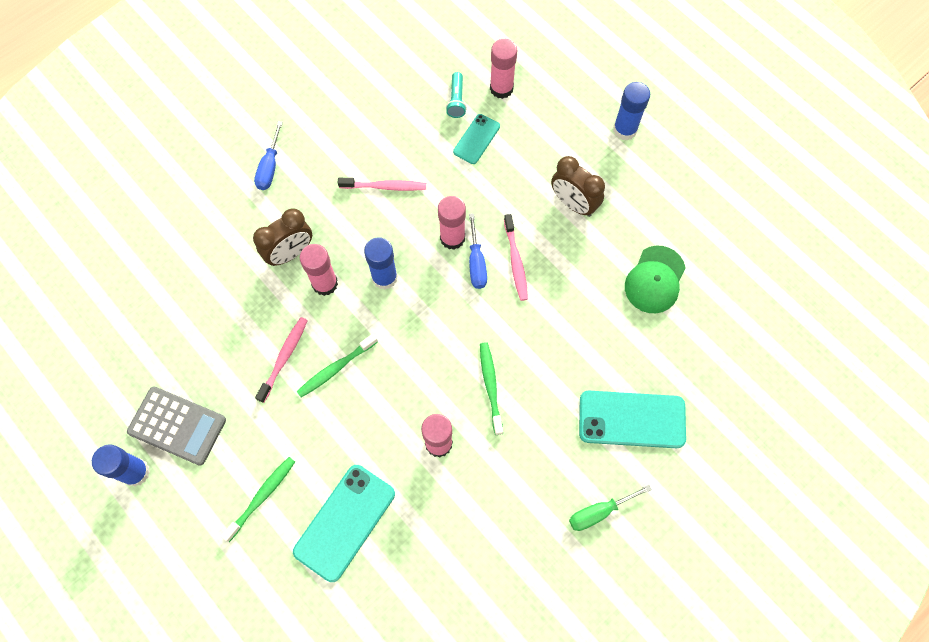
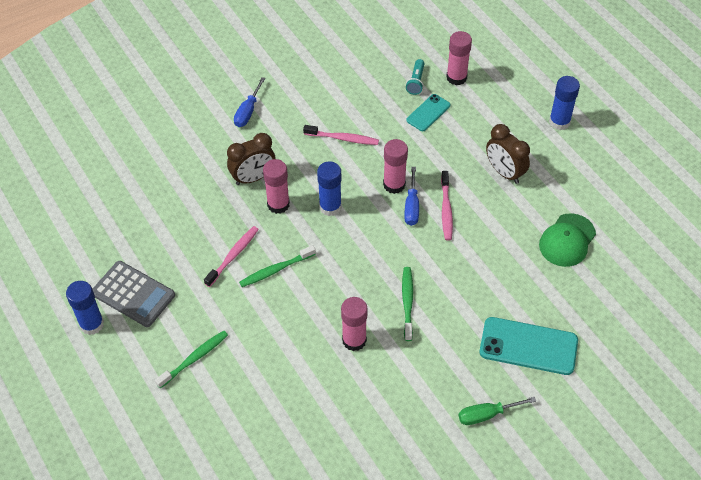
camera: 10 degrees right, 15 degrees down
turquoise phone [293,465,395,582] -> none

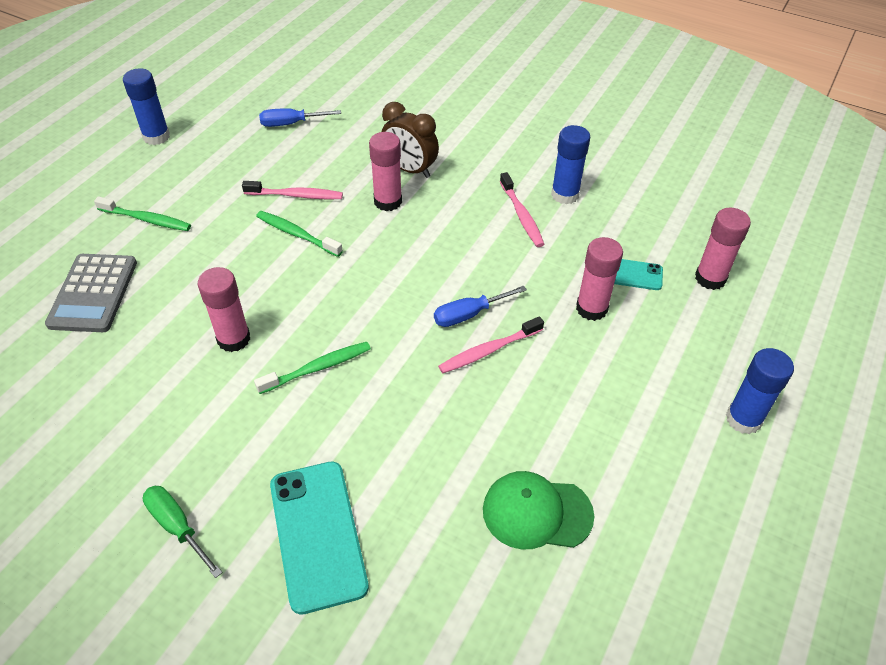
camera: 60 degrees right, 5 degrees down
grey calculator [93,261,175,327] -> grey calculator moved to [45,254,137,332]
blue screwdriver [234,77,266,127] -> blue screwdriver moved to [259,108,341,127]
blue glue stick [317,161,342,216] -> blue glue stick moved to [551,125,590,204]
pink glue stick [383,139,408,194] -> pink glue stick moved to [576,237,623,321]
turquoise flashlight [406,59,424,95] -> none
brown clock [486,124,530,184] -> none

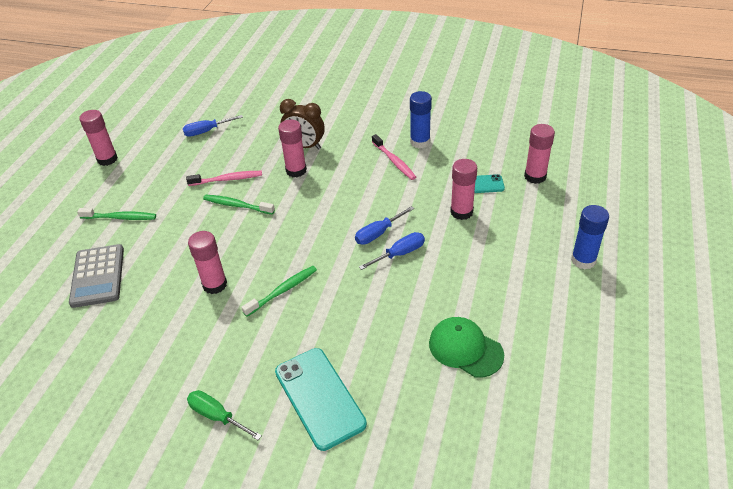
camera: 10 degrees left, 5 degrees down
blue glue stick [123,68,170,145] -> pink glue stick [79,110,118,166]
pink toothbrush [438,316,544,373] -> blue screwdriver [359,232,425,270]
green cap [483,471,594,549] -> green cap turned 45 degrees clockwise [429,317,504,378]

